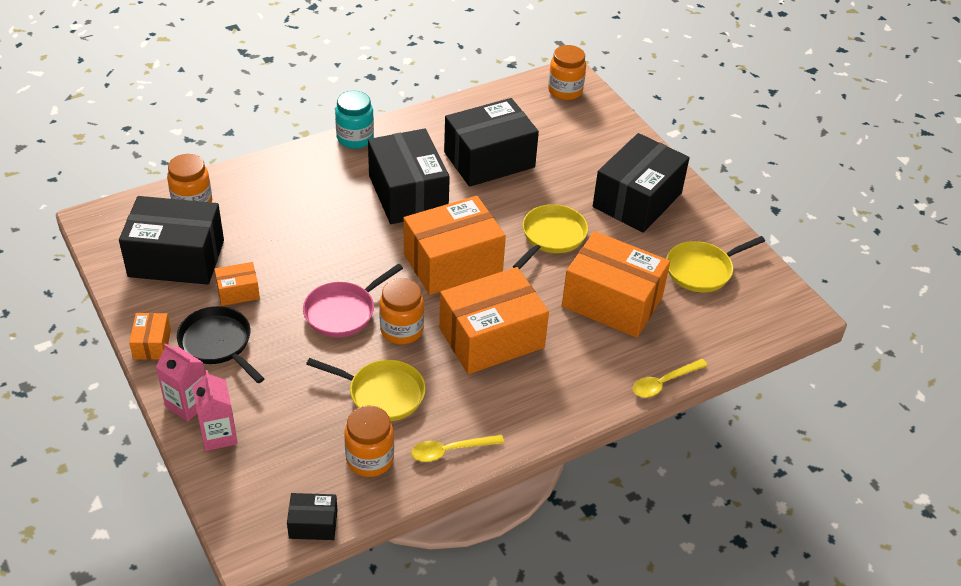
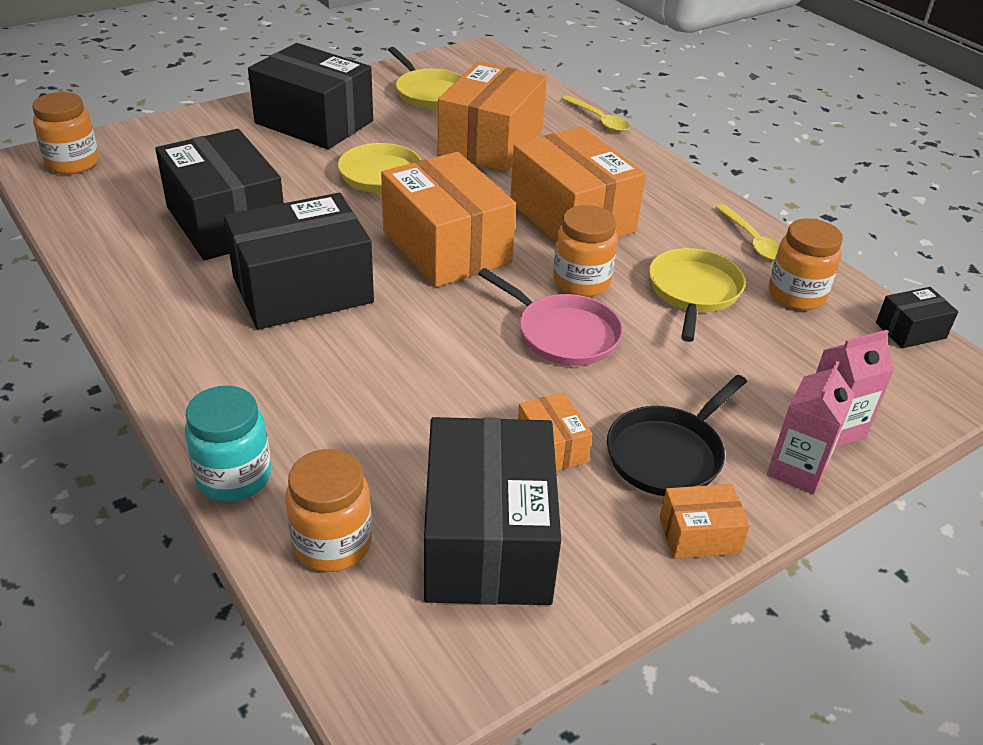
camera: 95 degrees left, 5 degrees down
black box [287,493,338,540] -> black box turned 75 degrees clockwise [876,287,958,348]
turquoise jar [335,91,374,149] -> turquoise jar moved to [185,386,271,502]

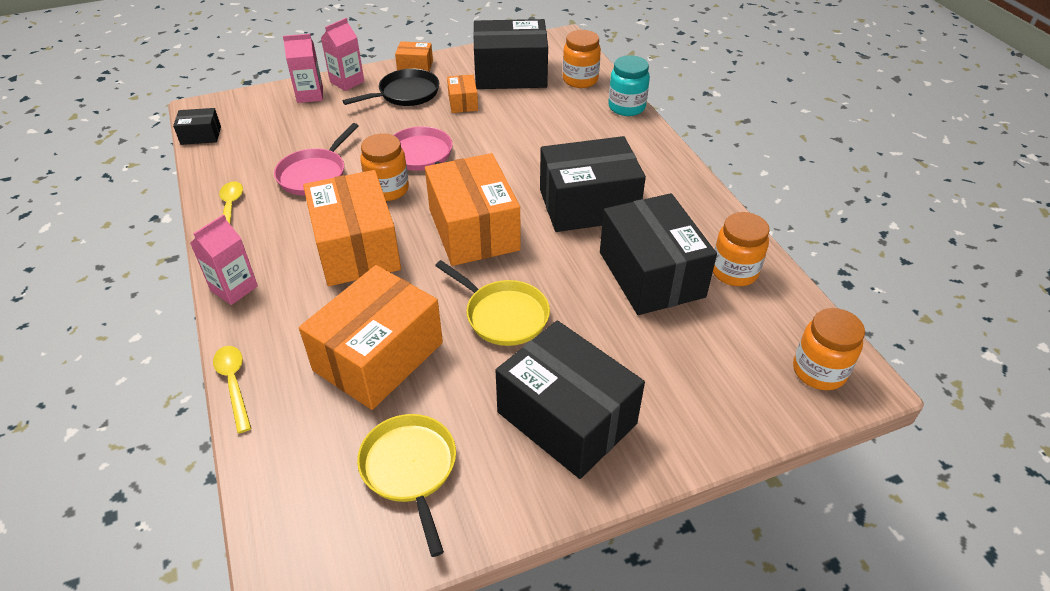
camera: 165 degrees left, 5 degrees up
black box [424,417,561,605] -> black box turned 75 degrees clockwise [473,19,548,89]
yellow pan [649,248,746,342] -> pink pan [274,123,359,195]
orange jar [769,218,843,311] -> orange jar moved to [713,212,770,286]
none -> pink carton [190,214,258,305]

